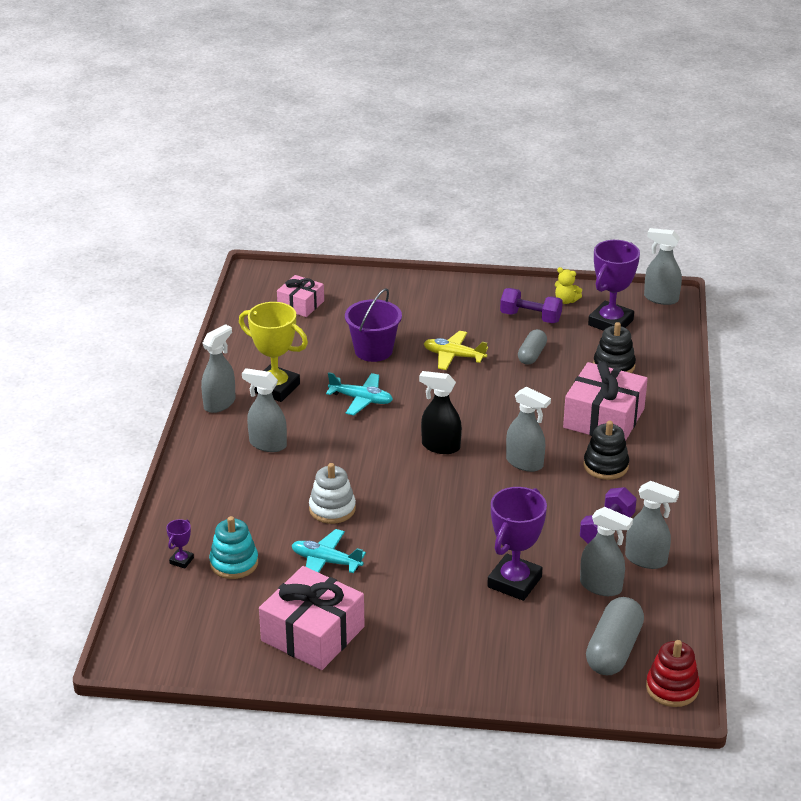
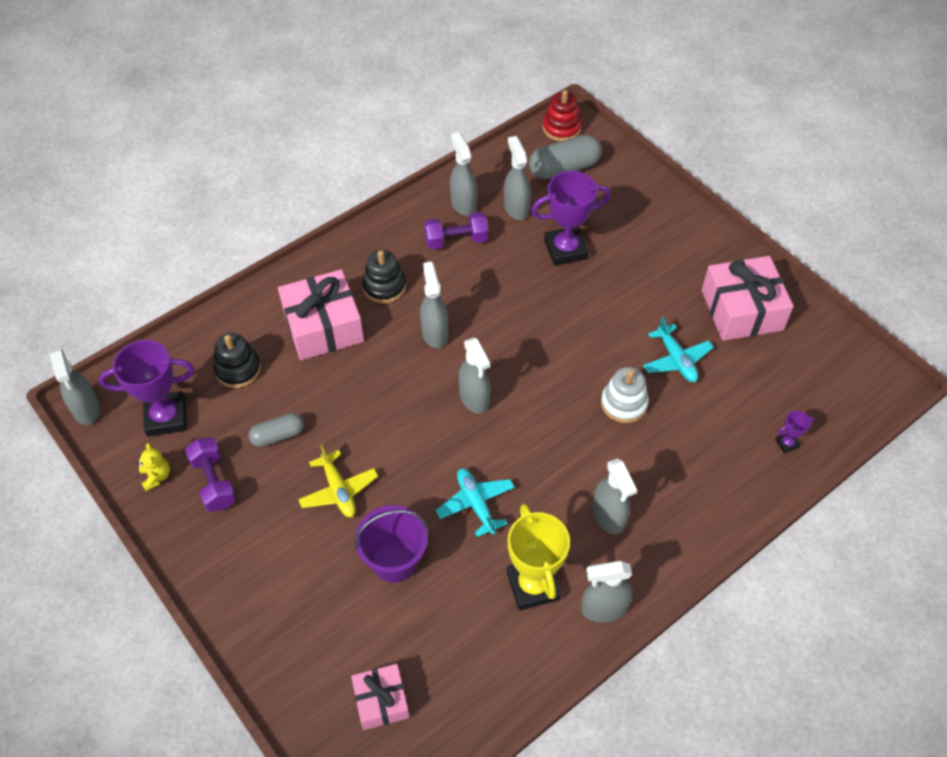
camera: 135 degrees left, 20 degrees up
turquoise stacking toy [209,516,258,579] -> none
black spray bottle [419,371,462,454] -> grey spray bottle [459,337,491,414]

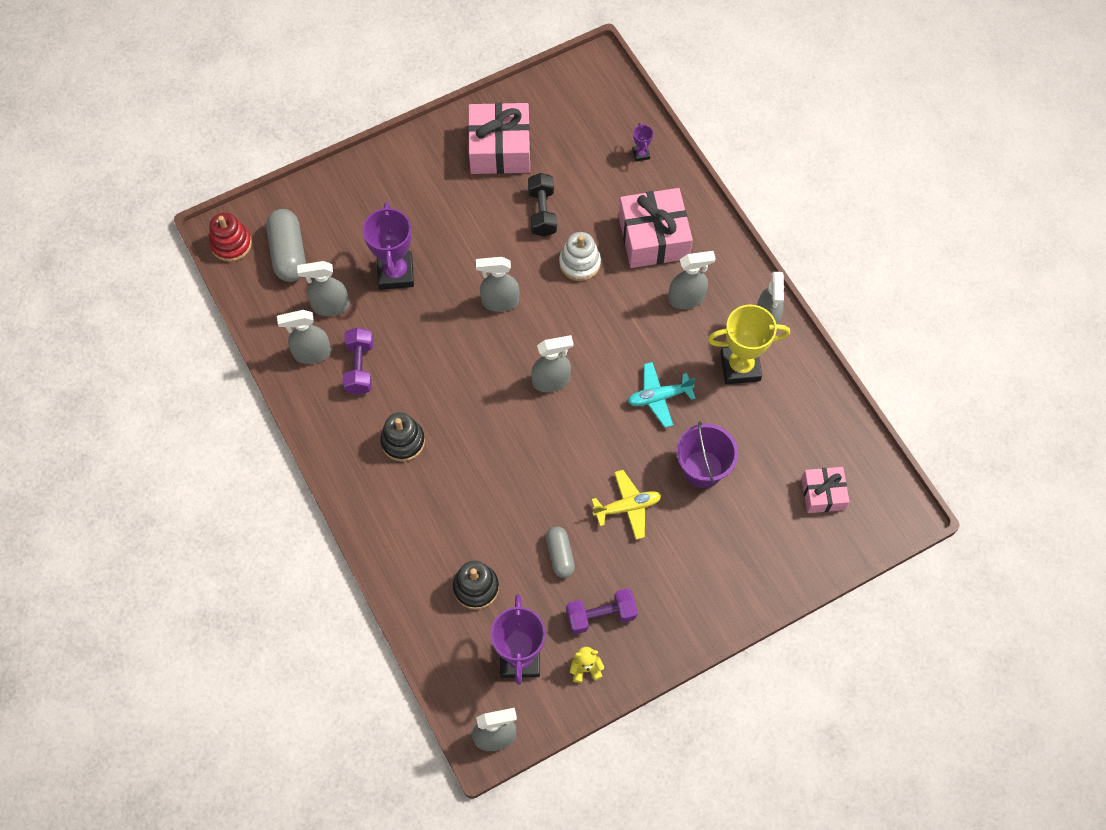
camera: 80 degrees left, 10 degrees up
pink gift [278,269,364,360] -> pink gift moved to [619,188,693,268]
grey spray bottle [420,262,448,348] -> grey spray bottle moved to [476,257,519,312]
turquoise plane [643,317,714,382] -> black dumbbell [528,173,557,237]

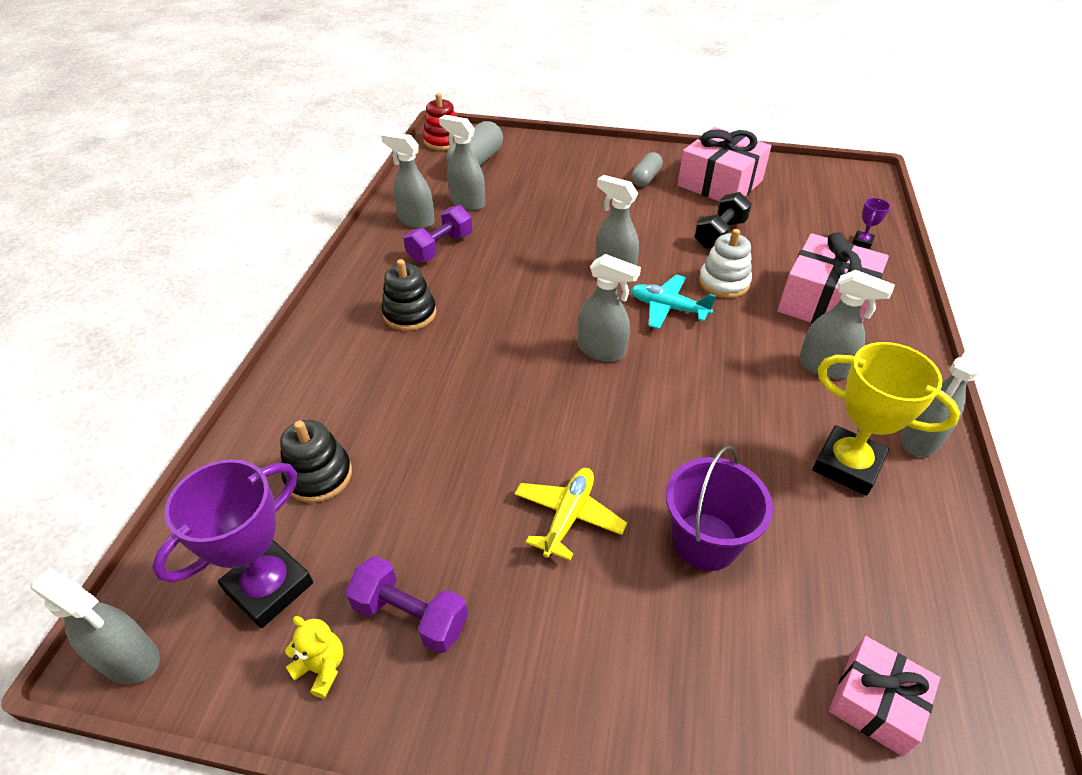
camera: 40 degrees right, 20 degrees down
purple trophy [362,202,414,290] -> none
grey capsule [546,526,575,578] -> grey capsule moved to [631,152,663,187]
yellow plane [591,470,661,540] -> yellow plane turned 90 degrees counterclockwise [515,468,627,560]
turquoise plane [628,362,696,428] -> turquoise plane moved to [631,274,716,329]

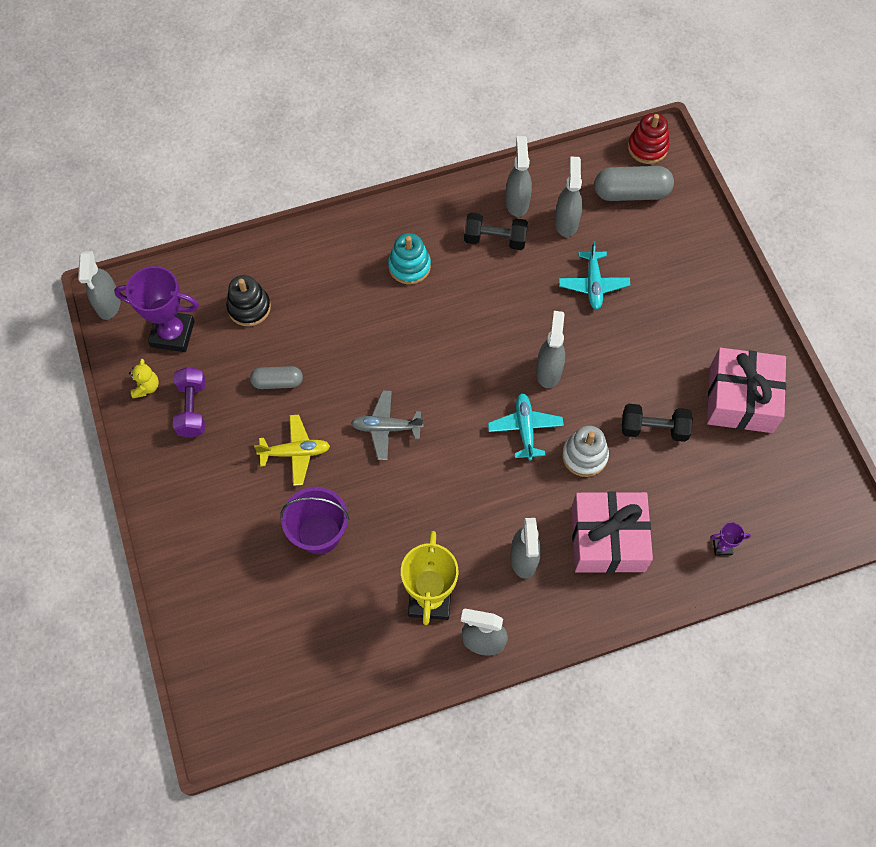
camera: 60 degrees right, 20 degrees up
black stacking toy [382,259,436,331] -> turquoise stacking toy [388,233,431,284]
purple dumbbell [404,205,473,263] -> black dumbbell [464,213,528,250]
grey spray bottle [578,254,641,362] -> none
grey capsule [631,152,663,187] -> grey capsule moved to [250,366,303,389]
pink gift [829,636,940,756] -> none
none -> grey plane [351,390,424,460]
none -> turquoise plane [559,241,630,309]

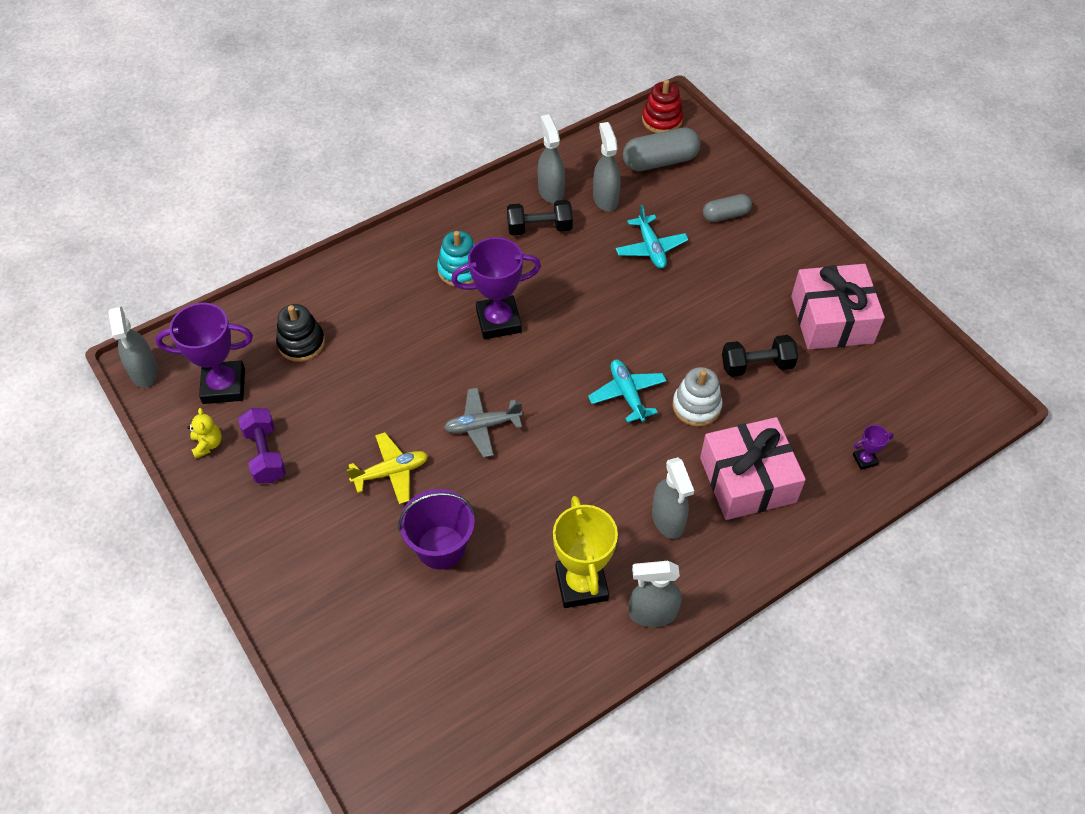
camera: 15 degrees left, 10 degrees down
grey capsule [250,366,303,389] -> grey capsule moved to [703,194,752,222]
grey spray bottle [536,311,565,388] -> none
none -> purple trophy [451,237,541,339]

